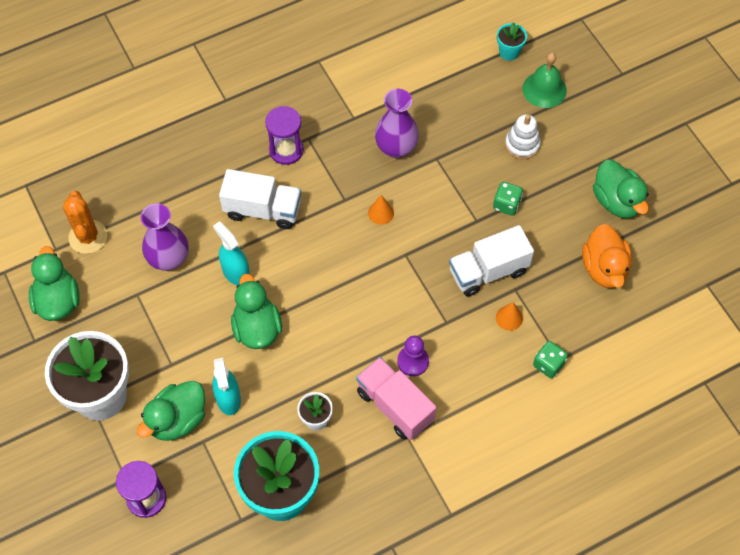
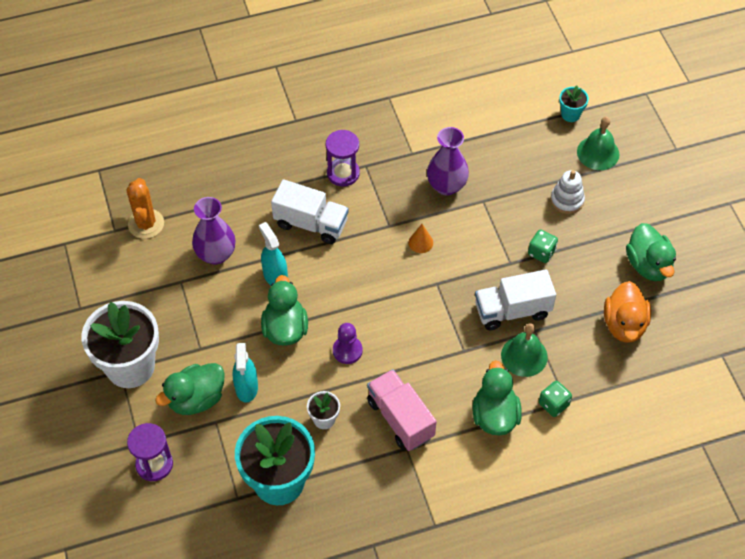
camera: 10 degrees right, 5 degrees down
green duck [29,246,80,321] -> green duck moved to [473,360,522,435]
purple pawn [397,336,429,376] -> purple pawn moved to [333,323,363,364]
orange cone [496,302,523,331] -> green bell [501,323,548,377]

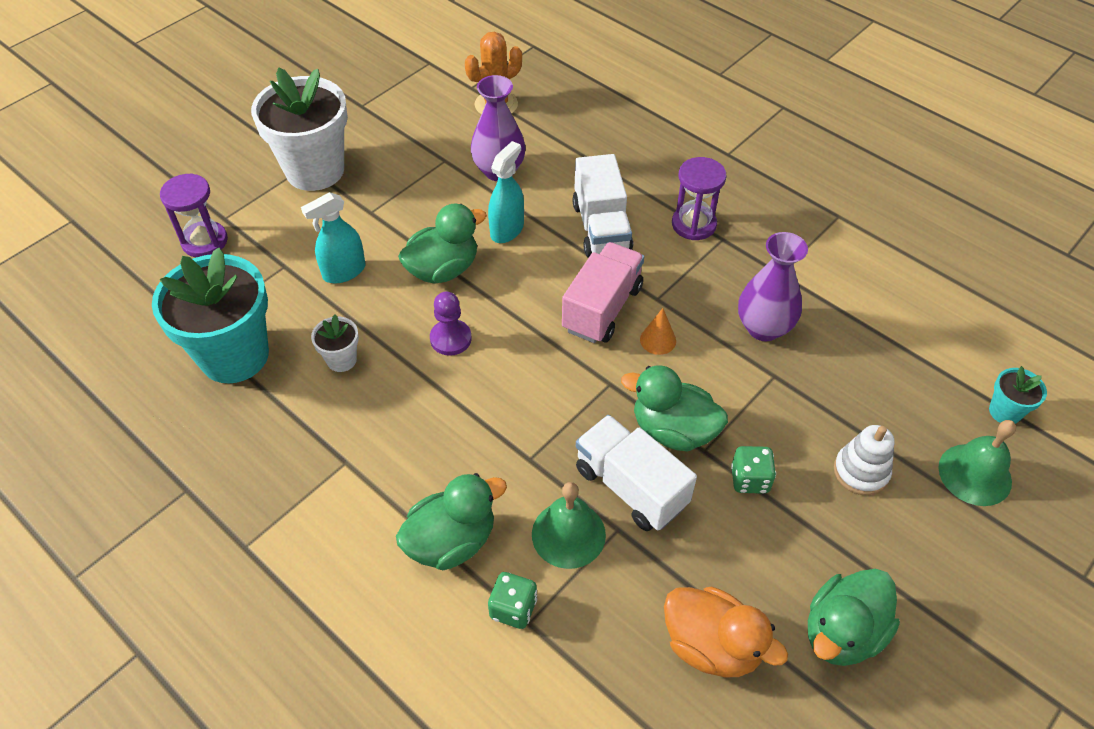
camera: 60 degrees right, 5 degrees down
green duck [155,363,225,415] -> green duck moved to [621,365,728,451]
pink truck [367,369,436,451] -> pink truck moved to [562,242,644,343]
orange duck [604,281,651,343] -> orange duck turned 120 degrees counterclockwise [664,587,788,677]

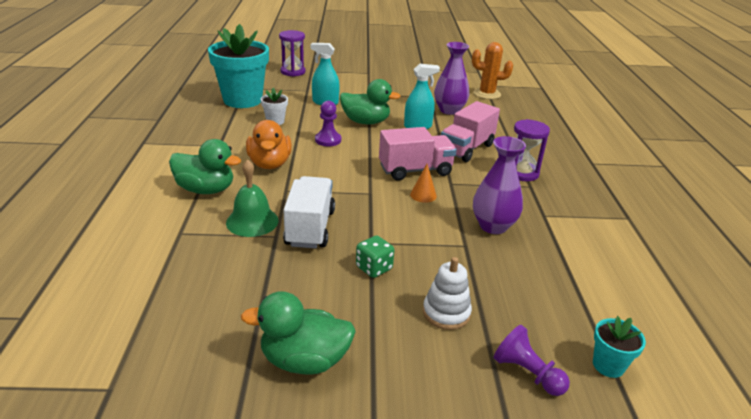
camera: 45 degrees right, 20 degrees down
white flower pot [251,68,348,191] -> none
green dice [488,572,537,629] -> none
white truck [572,154,633,258] -> pink truck [441,101,500,162]
green duck [621,365,728,451] -> none
orange duck [664,587,788,677] -> orange duck moved to [246,120,292,169]
green bell [938,420,1016,506] -> purple pawn [493,325,570,396]

